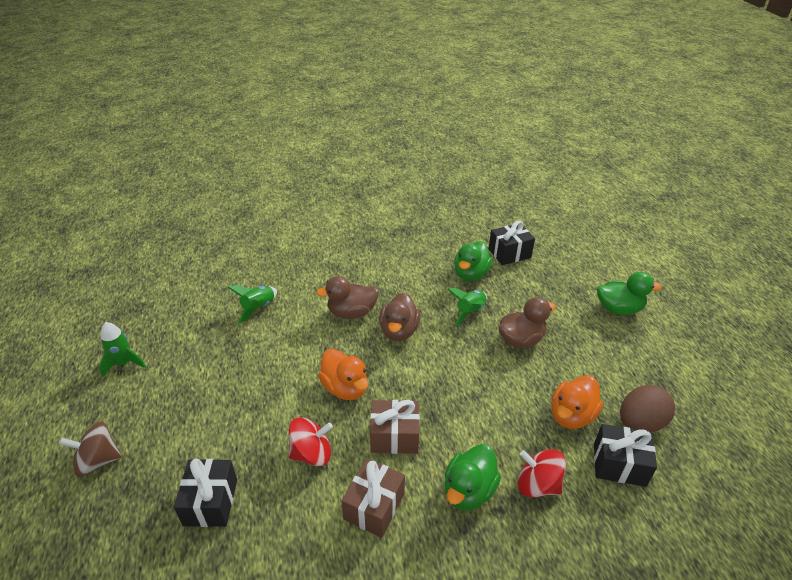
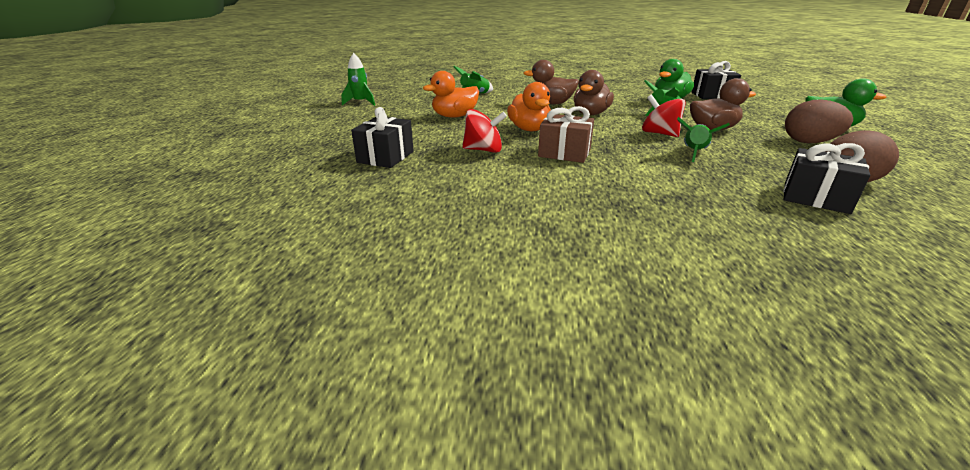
camera: 20 degrees right, 10 degrees down
brown spinning top [59,421,122,477] -> none
brown gift [341,458,405,538] -> none
green duck [444,444,501,510] -> none
red spinning top [518,449,566,497] -> red spinning top moved to [642,94,686,137]
orange duck [551,375,603,429] -> orange duck moved to [423,71,479,118]
none -> green rocket [677,117,730,162]
none -> brown egg [785,99,853,143]

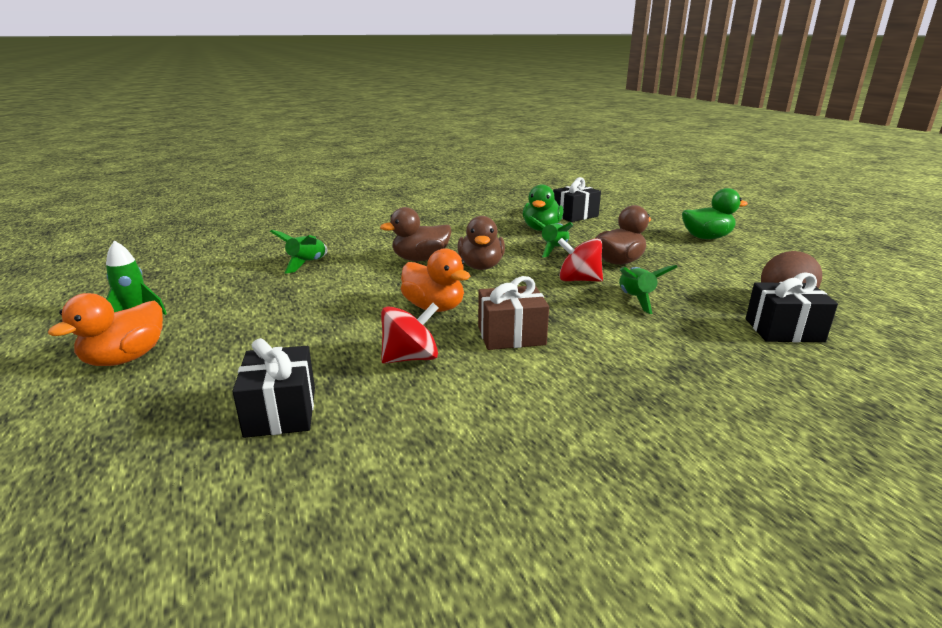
camera: 30 degrees left, 5 degrees down
orange duck [423,71,479,118] -> orange duck moved to [48,293,163,366]
brown egg [785,99,853,143] -> none

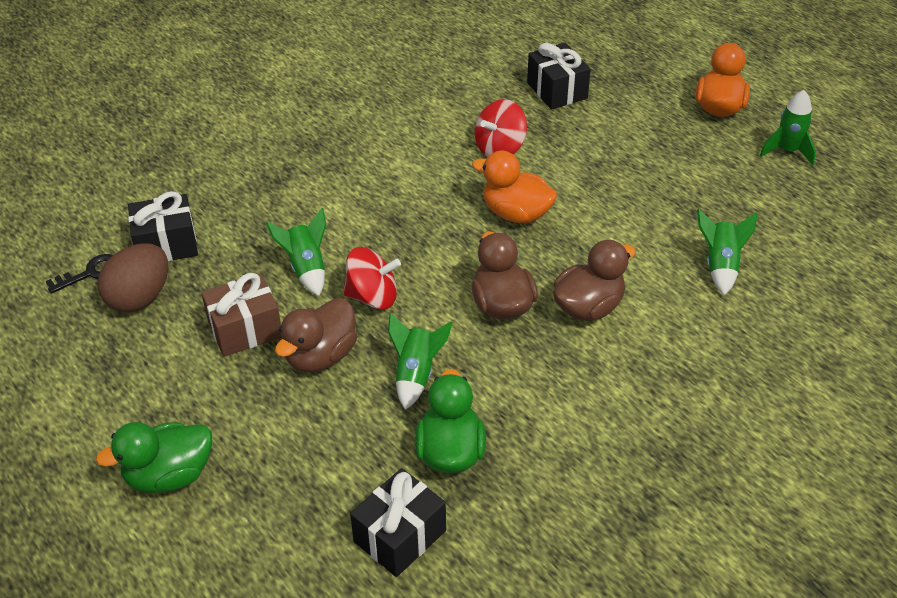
camera: 165 degrees right, 20 degrees up
brown gift [478,276,549,350] -> brown gift moved to [201,273,282,357]
none -> black key [46,254,113,294]

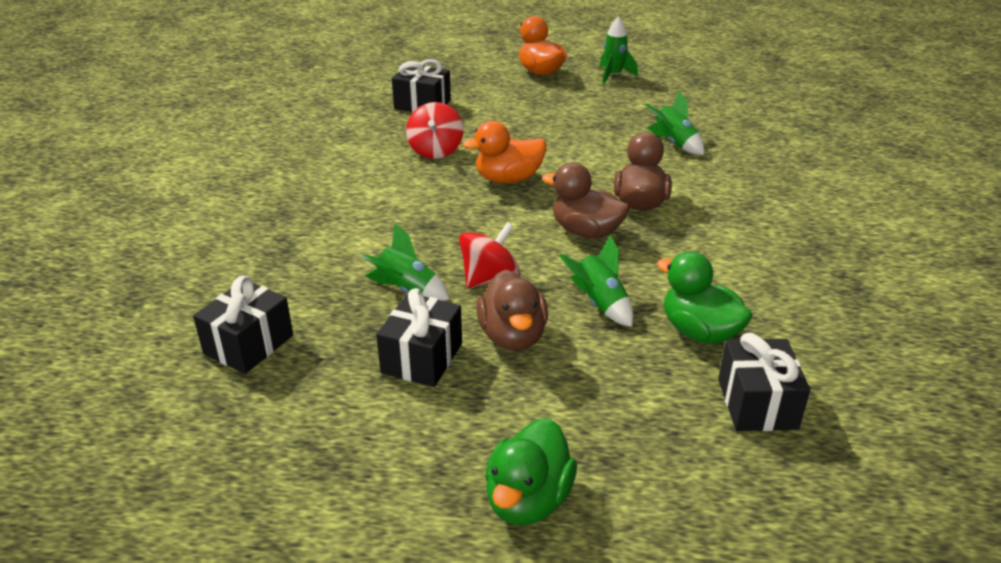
camera: 45 degrees left, 10 degrees down
black key [46,254,113,294] -> none
brown egg [97,243,168,313] -> none
brown gift [201,273,282,357] -> black gift [376,288,462,387]

